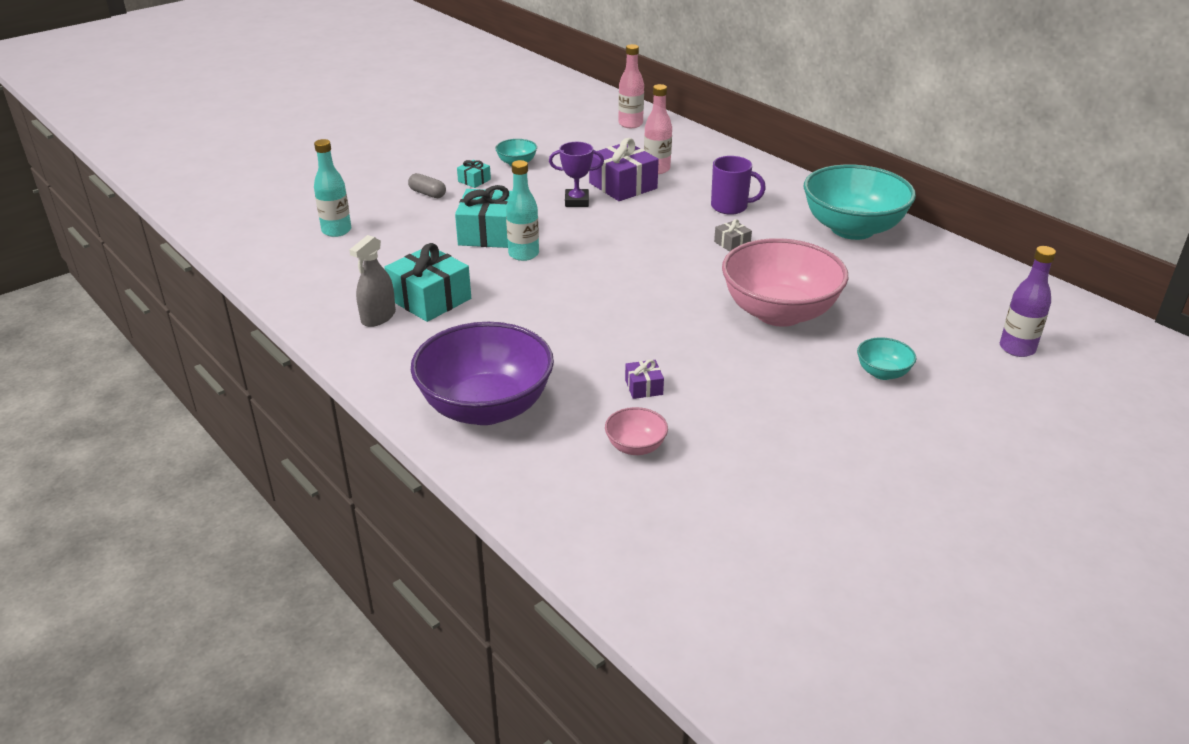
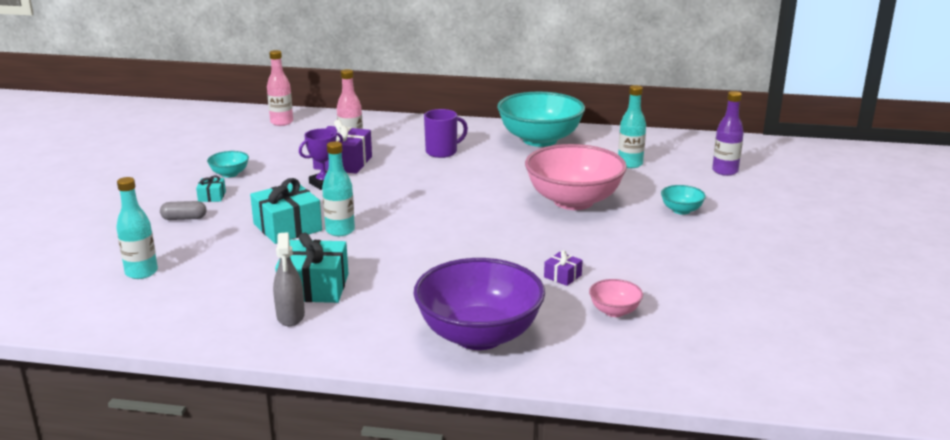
camera: 40 degrees left, 10 degrees down
grey gift [714,219,752,252] -> none
none -> turquoise bottle [618,85,646,168]

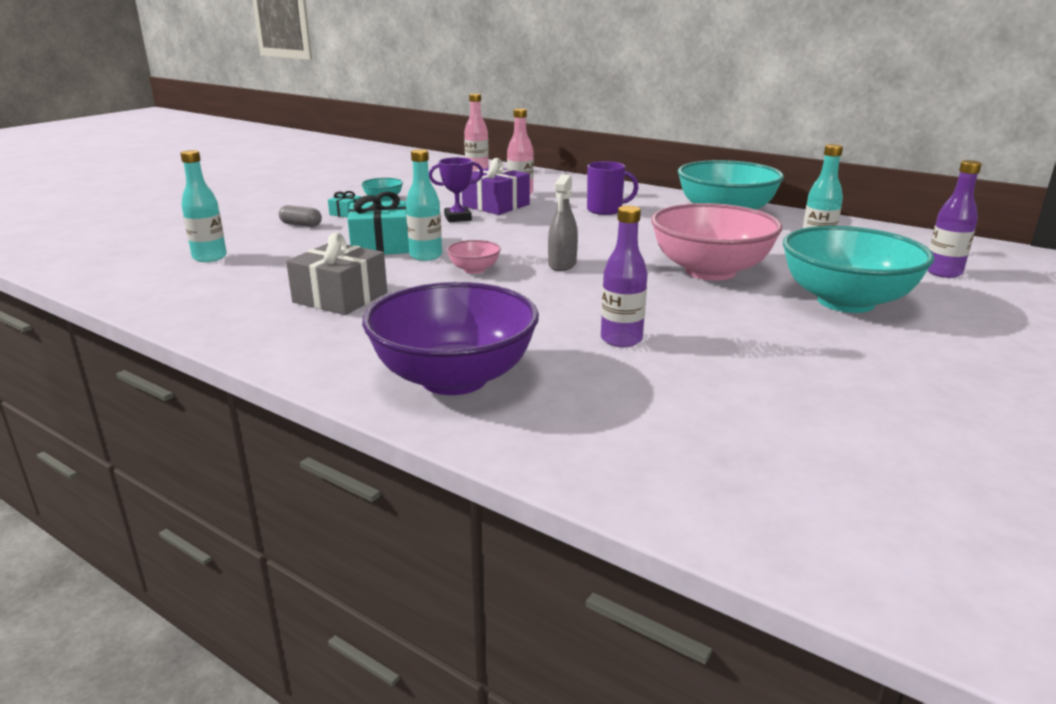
camera: 25 degrees right, 0 degrees up
grey spray bottle [273,232,305,326] -> grey spray bottle moved to [548,174,578,271]
turquoise gift [275,233,349,303] -> grey gift [286,233,387,315]
purple gift [544,250,583,286] -> purple bottle [601,205,647,347]
pink bowl [589,279,643,317] -> pink bowl moved to [447,240,501,274]
turquoise bowl [661,185,706,215] -> turquoise bowl [783,226,935,313], size x2.31

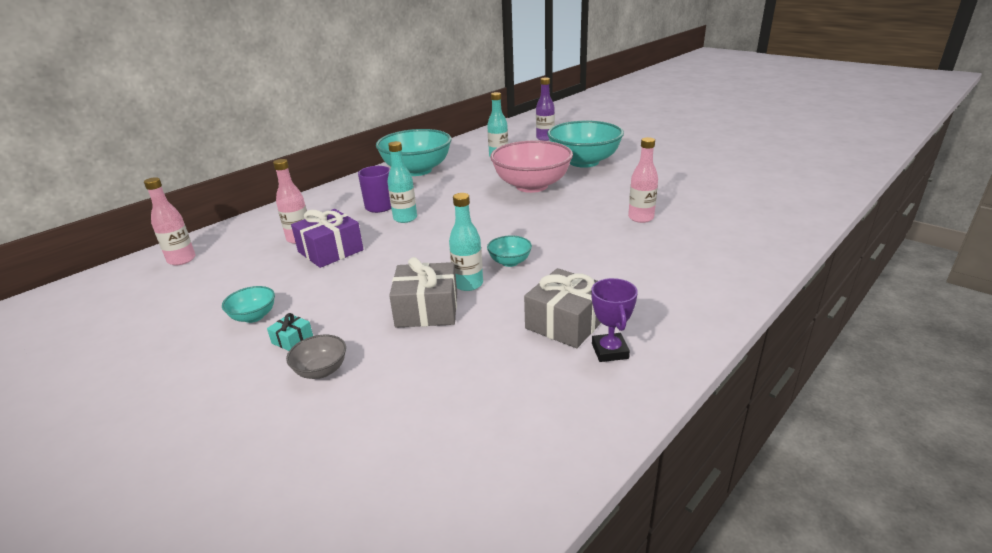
camera: 80 degrees left, 5 degrees up
turquoise bottle [180,150,227,262] -> turquoise bottle moved to [387,141,417,223]
grey capsule [279,205,322,227] -> grey bowl [286,335,346,379]
turquoise gift [348,191,409,254] -> grey gift [389,257,457,328]
purple bowl [362,282,539,395] -> none
purple trophy [429,157,483,222] -> purple trophy moved to [591,278,638,362]
pink bowl [447,240,501,274] -> turquoise bowl [487,235,532,267]
grey spray bottle [548,174,578,271] -> none
purple bottle [601,205,647,347] -> pink bottle [628,137,658,223]

